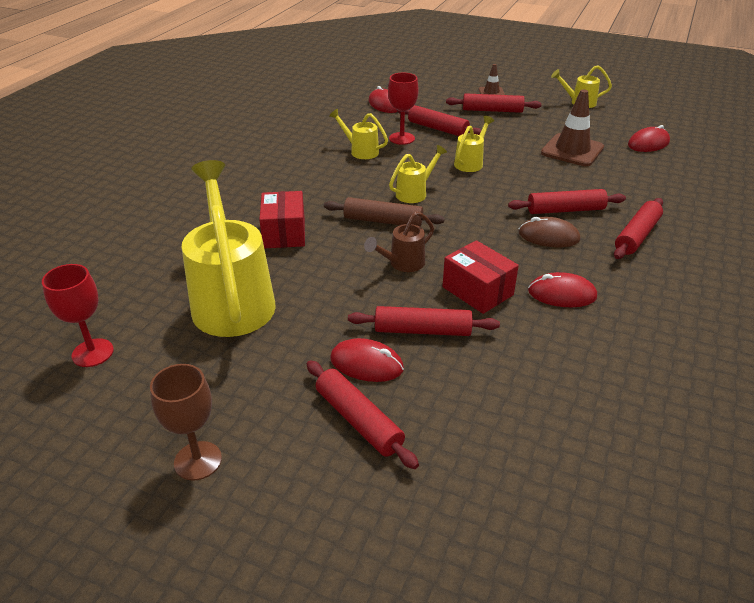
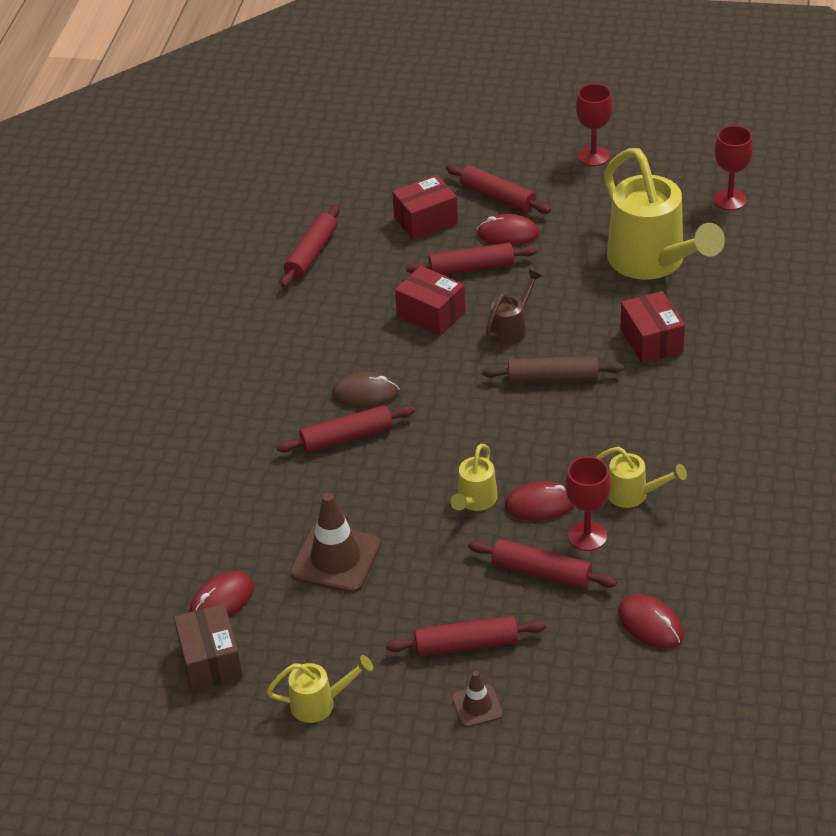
camera: 170 degrees right, 5 degrees up
brown goblet [150,364,222,481] -> red goblet [576,84,613,166]
yellow watering can [389,145,447,203] -> none
red mouse [528,272,597,307] -> red mouse moved to [505,481,574,521]
red rolling pin [614,198,663,259] -> red rolling pin moved to [281,205,340,287]
none -> brown box [174,604,243,691]
none -> red box [392,175,458,240]

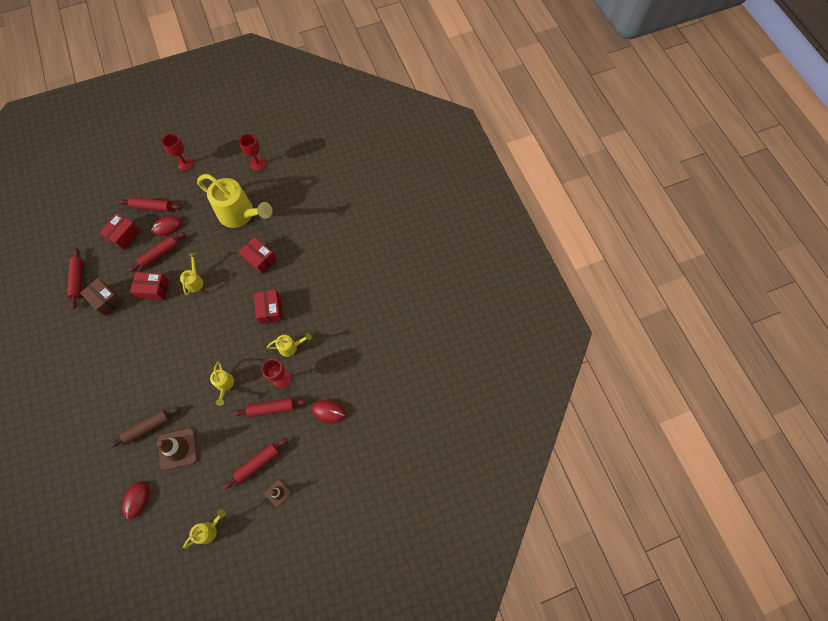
camera: 35 degrees left, 25 degrees up
brown box [174,604,243,691] -> brown box moved to [80,278,123,316]
red rolling pin [276,405,415,453] -> none
brown mouse [332,372,400,408] -> none
brown rolling pin [482,356,624,383] -> brown rolling pin moved to [110,406,180,447]
brown watering can [486,270,542,345] -> yellow watering can [180,253,203,295]
red mouse [505,481,574,521] -> none
none -> red box [254,290,283,324]

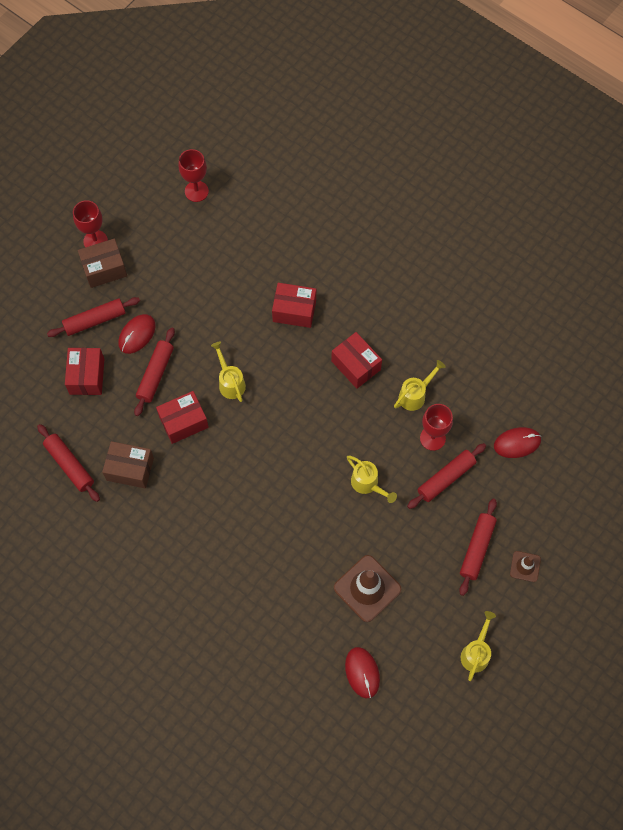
camera: 30 degrees left, 0 degrees up
brown rolling pin [110,406,180,447] -> none
yellow watering can [197,174,272,228] -> none
none -> brown box [78,238,127,288]

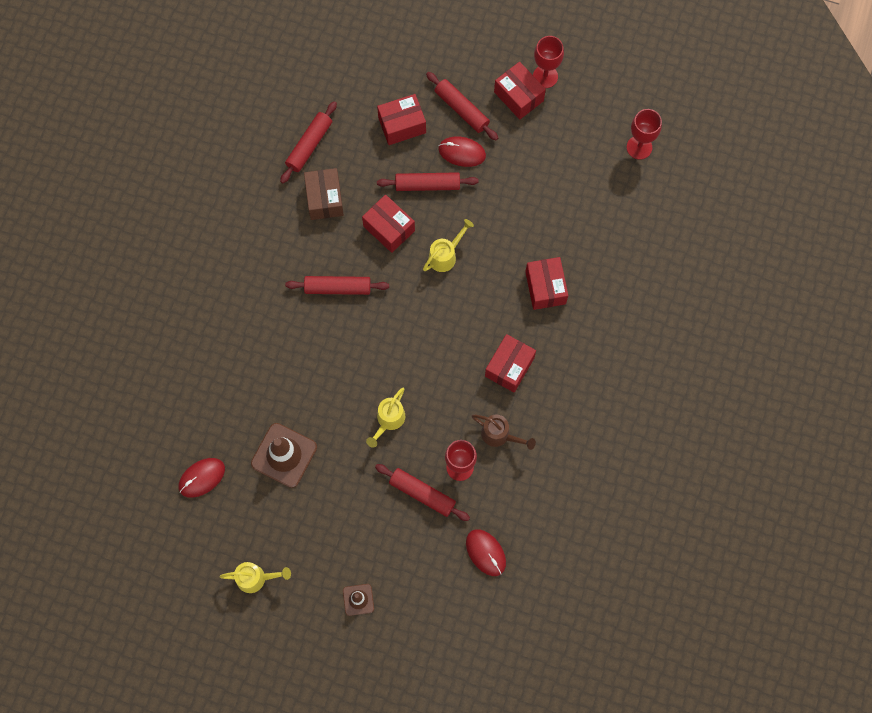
camera: 70 degrees right, 5 degrees up
brown box [78,238,127,288] -> red box [494,62,546,120]
yellow watering can [394,360,446,411] -> brown watering can [472,415,536,450]
red rolling pin [459,499,497,596] -> red rolling pin moved to [285,276,389,295]

